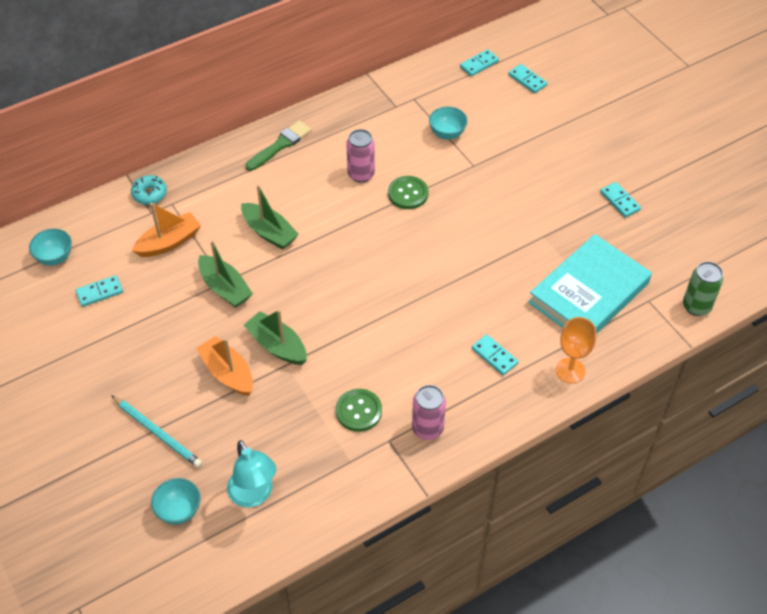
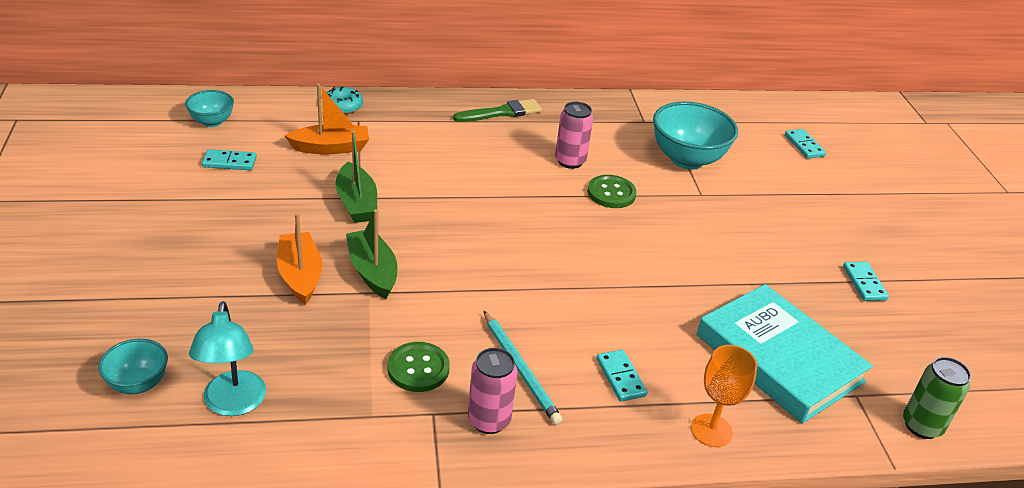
camera: 20 degrees right, 15 degrees down
turquoise pencil [111,395,202,468] -> turquoise pencil moved to [484,311,562,425]
green boat [241,185,299,250] -> none
turquoise bowl [429,107,468,140] -> turquoise bowl [653,101,738,169], size x1.84
turquoise domino [460,49,499,76] -> none
turquoise book [528,234,652,334] -> turquoise book turned 75 degrees clockwise [697,284,873,424]

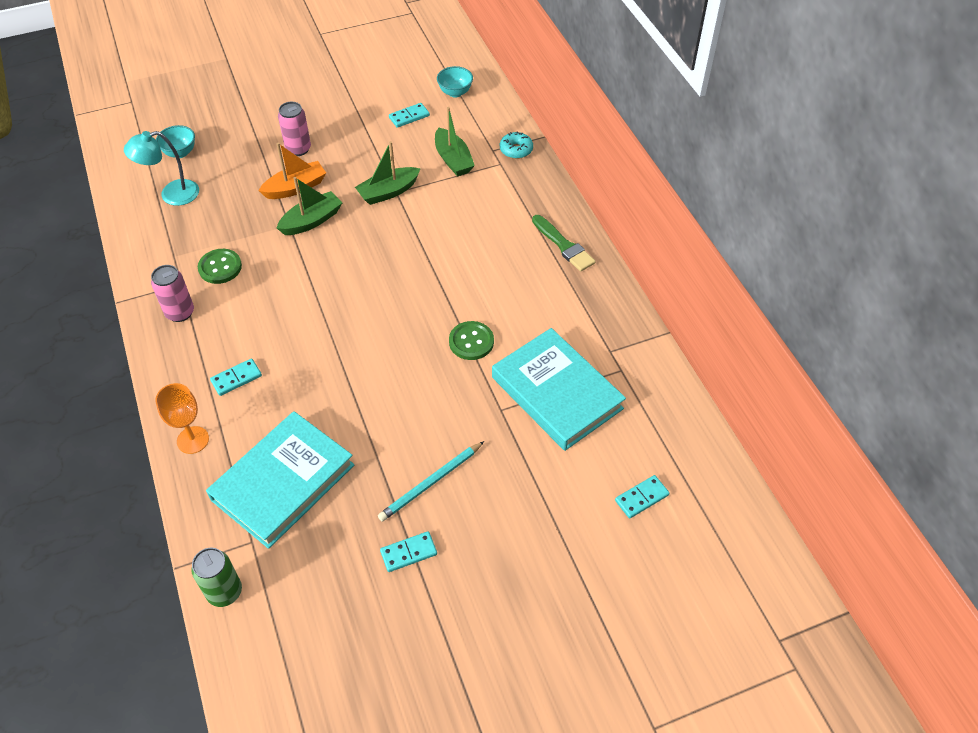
camera: 80 degrees right, 15 degrees up
turquoise domino [202,149,257,170] -> turquoise domino turned 75 degrees clockwise [389,103,430,128]
orange boat [284,84,369,155] -> green boat [435,107,475,177]
turquoise pencil [484,311,562,425] -> turquoise pencil moved to [378,441,484,521]
pink can [555,102,593,169] -> pink can moved to [278,102,311,156]
turquoise bowl [653,101,738,169] -> turquoise book [492,328,626,451]

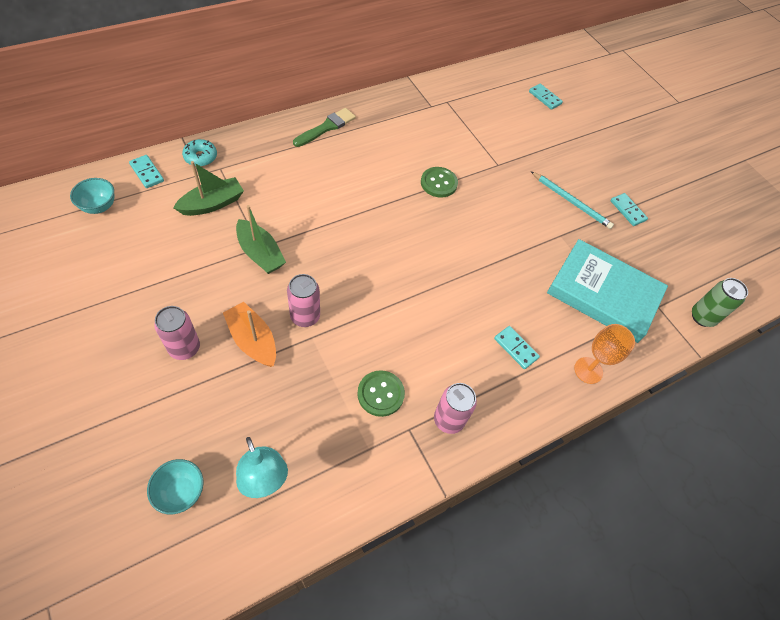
camera: 105 degrees left, 5 degrees up
green boat [277,177,343,235] -> pink can [287,274,320,327]
turquoise domino [389,103,430,128] -> turquoise domino moved to [129,155,164,188]
turquoise book [492,328,626,451] -> none

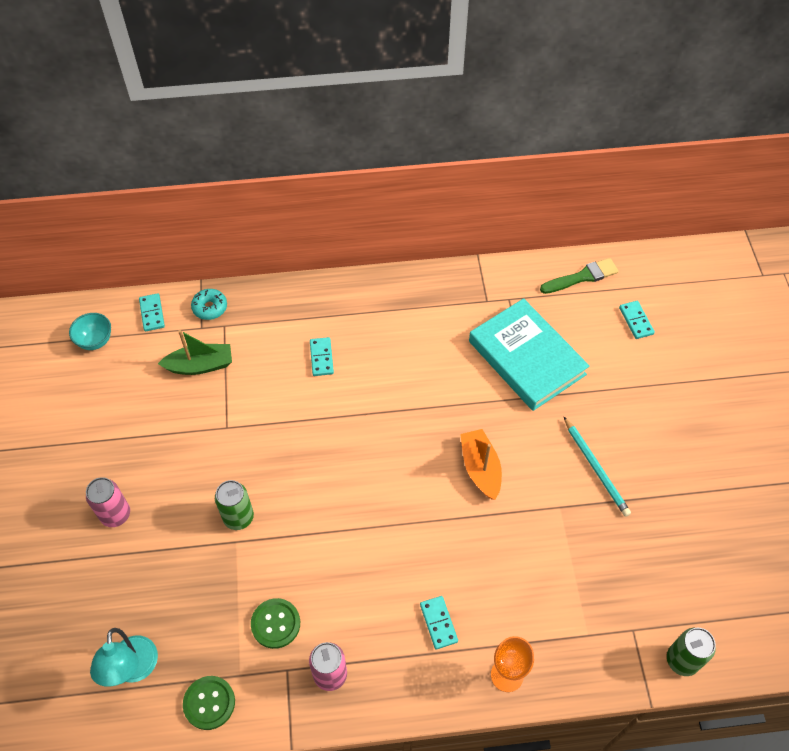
camera: 30 degrees right, 0 degrees up
turquoise bowl [147,459,203,514] -> none
orange boat [223,302,276,367] -> orange boat moved to [460,429,502,500]
green boat [236,205,286,274] -> none
pink can [287,274,320,327] -> green can [215,480,254,530]
green brush [293,108,356,147] -> green brush moved to [540,258,619,294]
green button [421,167,458,198] -> green button moved to [183,676,235,730]
turquoise book [547,239,668,343] -> turquoise book moved to [469,298,590,411]
turquoise domino [610,193,648,226] -> turquoise domino moved to [310,337,334,376]

